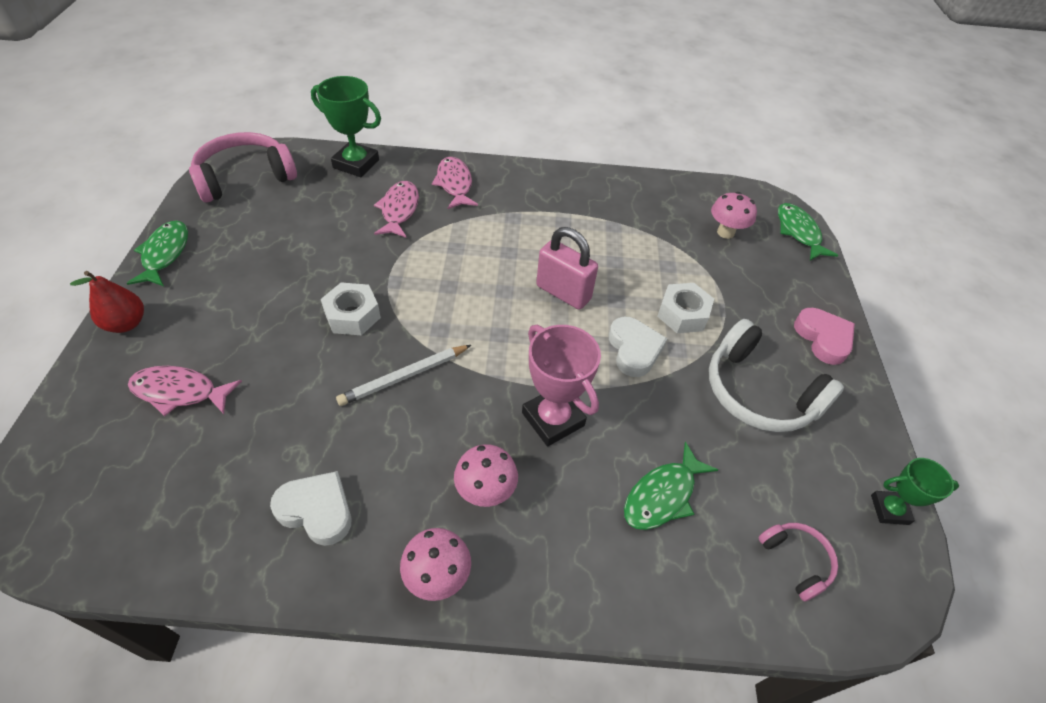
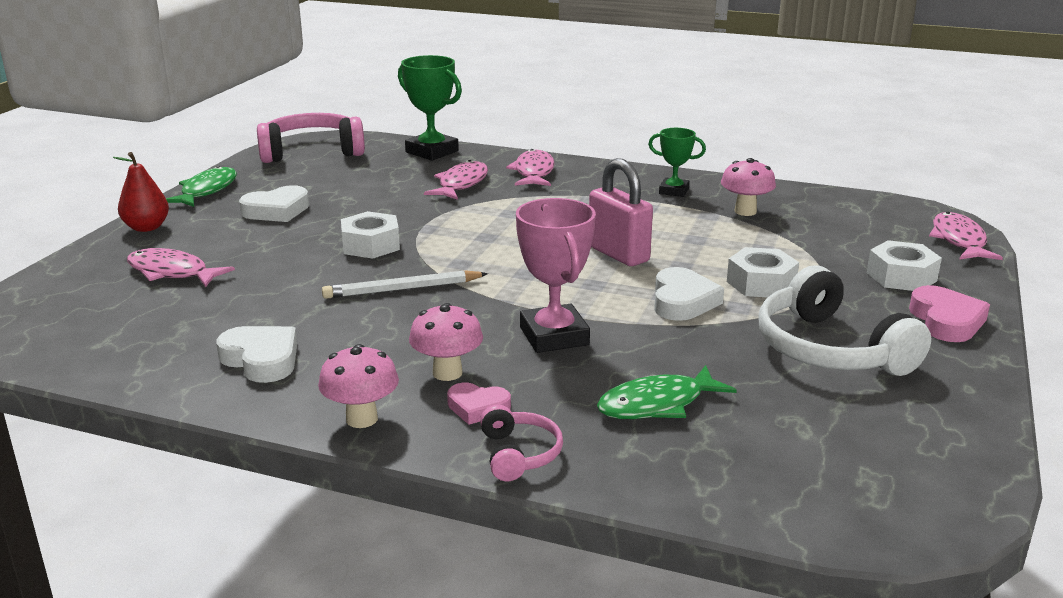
camera: 20 degrees right, 25 degrees down
pink mushroom [711,192,757,239] -> pink mushroom moved to [721,158,776,216]
pink headphones [758,523,838,602] -> pink headphones moved to [480,405,563,481]
green fish [778,203,838,261] -> pink fish [929,212,1003,260]
green trophy [871,458,959,525] -> green trophy moved to [648,128,706,197]
none -> white heart [239,185,309,222]
none -> pink heart [447,383,511,425]
none -> white nut [867,240,942,291]

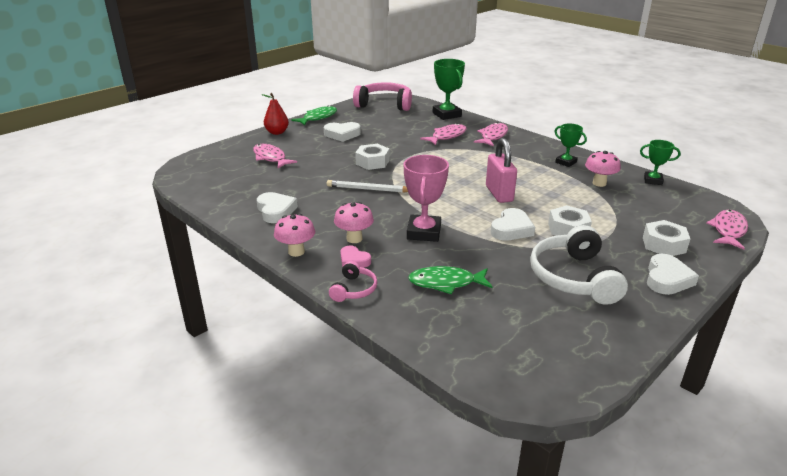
camera: 25 degrees right, 5 degrees up
pink heart [909,285,990,342] -> white heart [647,254,699,295]
none -> green trophy [640,140,681,185]

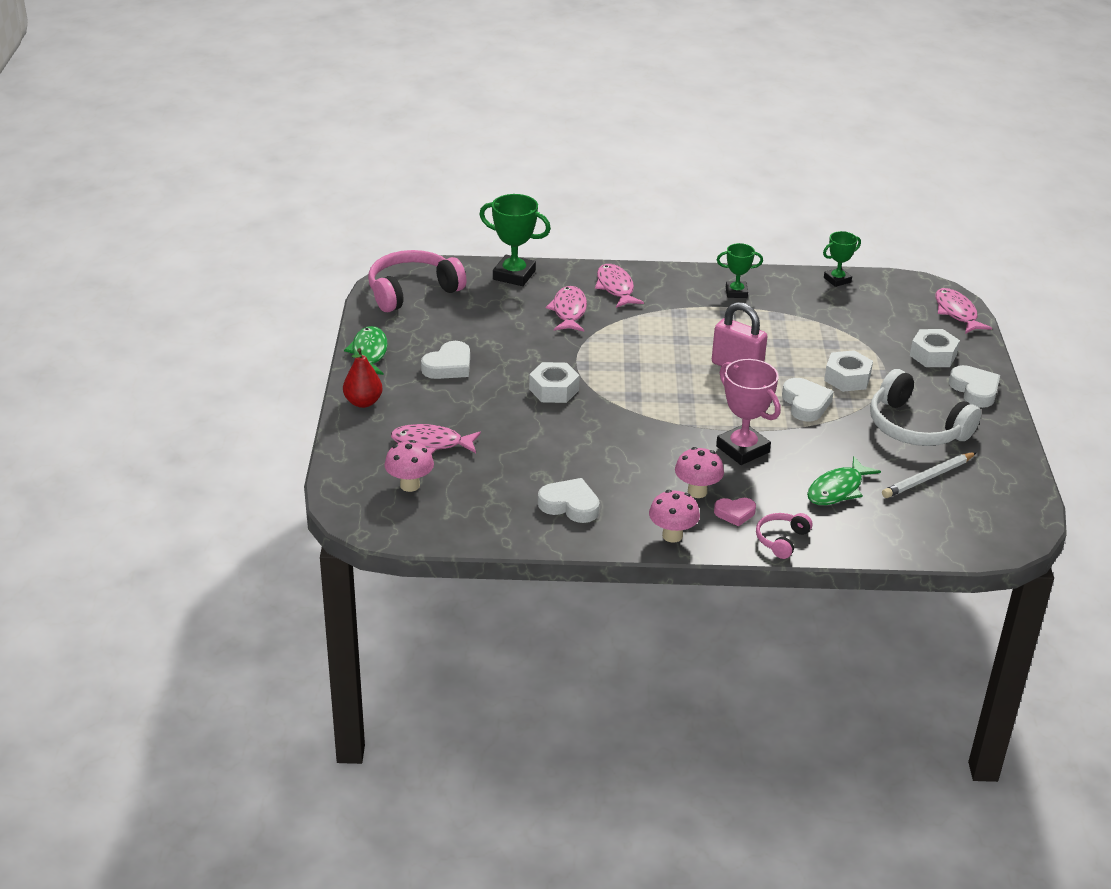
camera: 45 degrees left, 5 degrees up
white pencil [327,180,408,193] -> white pencil moved to [882,452,977,498]
pink headphones [329,261,377,302] -> pink headphones turned 120 degrees counterclockwise [756,513,812,559]
pink mushroom [585,151,621,187] -> pink mushroom moved to [384,440,434,492]

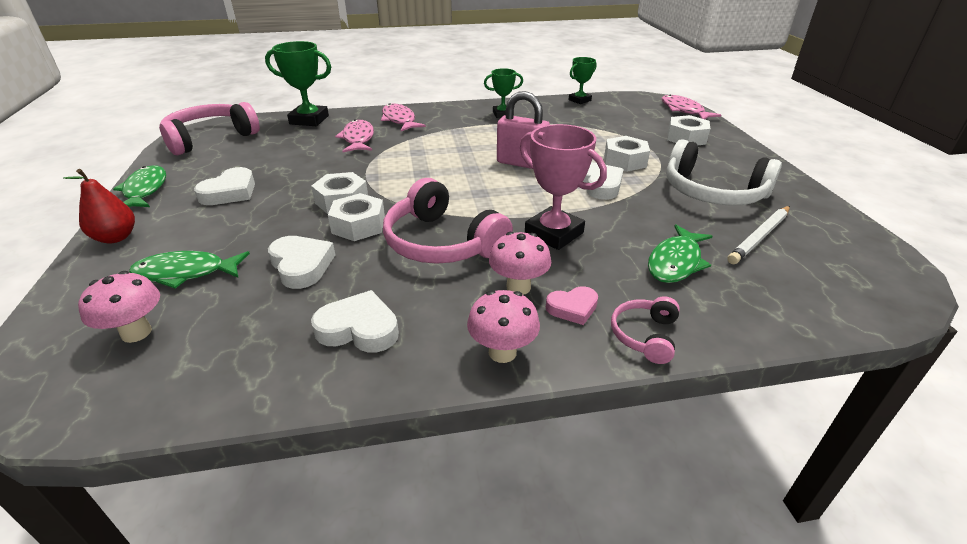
camera: 10 degrees left, 0 degrees up
pink fish [391,424,481,454] -> green fish [129,251,250,288]
white heart [949,365,1000,408] -> white heart moved to [268,236,335,289]
none -> white nut [328,193,385,241]
none -> pink headphones [383,178,513,264]

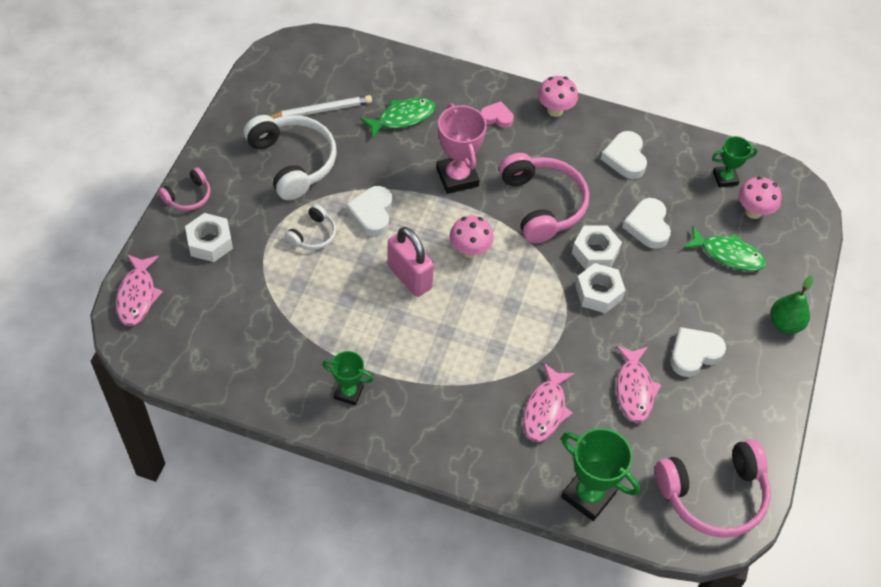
camera: 155 degrees left, 20 degrees up
red pear [63,169,135,244] -> green pear [770,275,814,334]
green fish [113,165,166,207] -> none
white heart [311,290,399,353] -> white heart turned 45 degrees clockwise [601,131,647,179]
pink fish [381,103,426,131] -> pink fish moved to [616,345,661,423]
pink mushroom [489,232,551,295] -> pink mushroom moved to [450,215,494,258]
green trophy [569,57,597,104] -> green trophy moved to [712,136,758,188]
white nut [604,136,650,172] -> white headphones [285,204,336,250]
pink headphones [611,296,680,364] -> pink headphones moved to [158,167,210,211]

